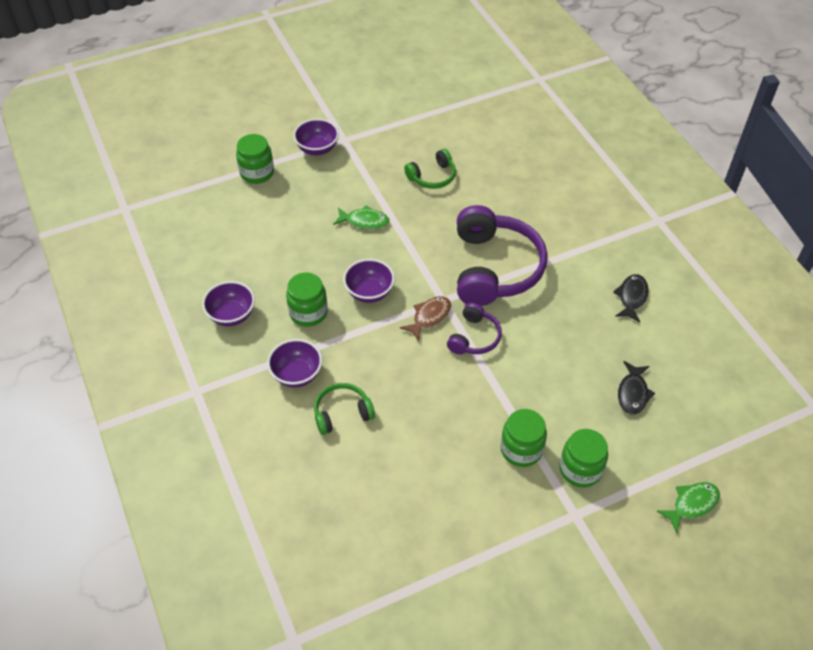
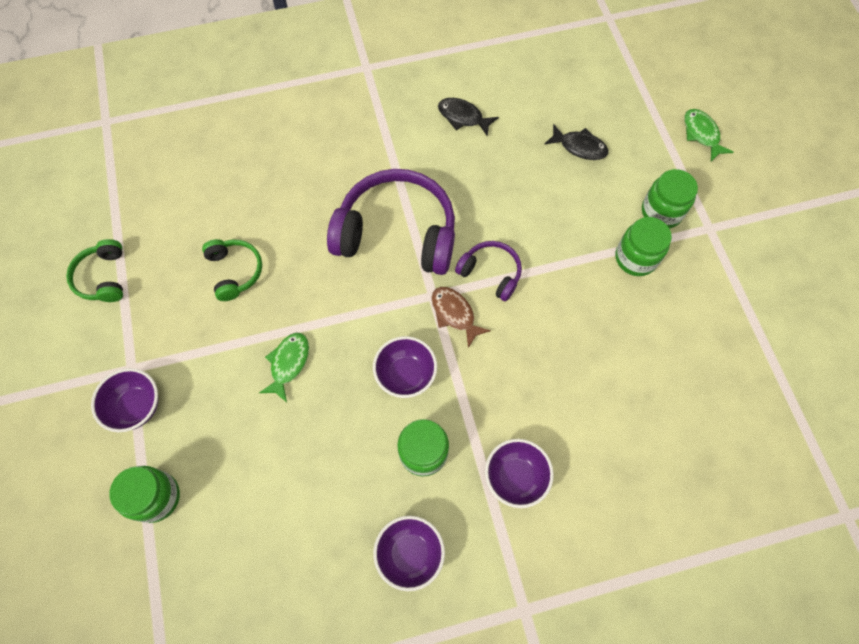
camera: 80 degrees left, 15 degrees up
green headphones [314,383,375,435] -> green headphones moved to [66,239,123,302]

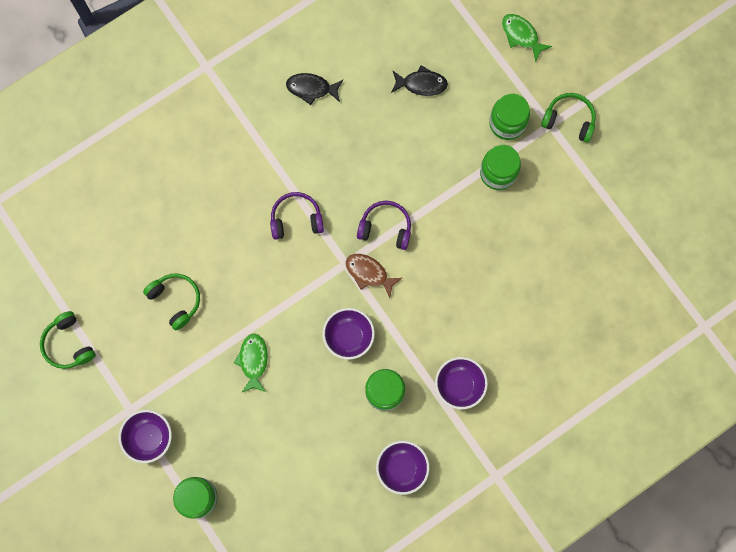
camera: 20 degrees left, 10 degrees up
purple headphones [327,169,455,275] -> purple headphones [270,192,324,240], size x0.50
none -> green headphones [541,93,596,142]

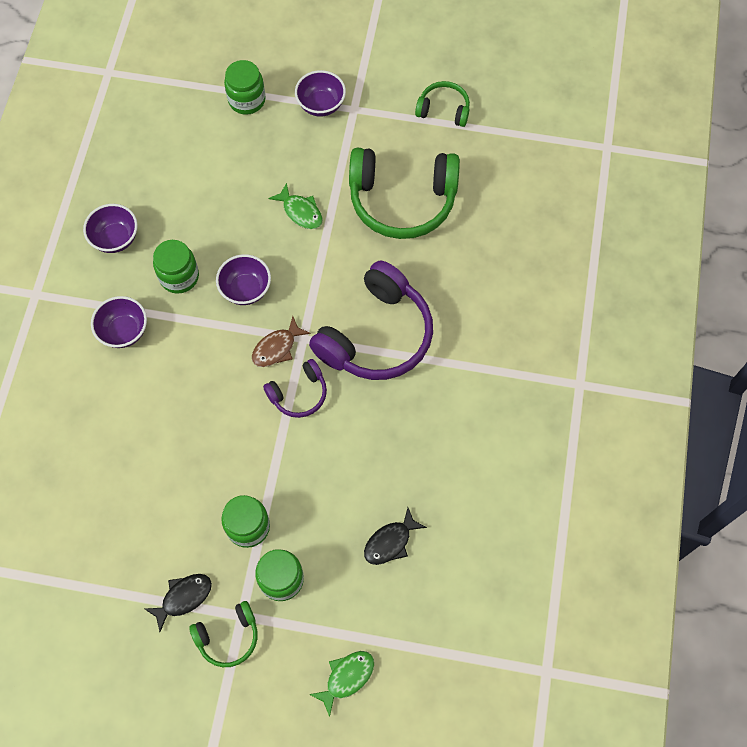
camera: 135 degrees right, 10 degrees down
green headphones [143,273,200,330] -> green headphones [349,148,460,239], size x2.01
purple headphones [270,192,324,240] -> purple headphones [309,261,433,380], size x2.01
black fish [286,73,343,105] -> black fish moved to [145,574,212,632]
brown fish [345,254,402,298] -> brown fish turned 150 degrees clockwise [252,316,311,367]
green fish [502,14,552,62] -> green fish turned 45 degrees counterclockwise [309,651,374,717]

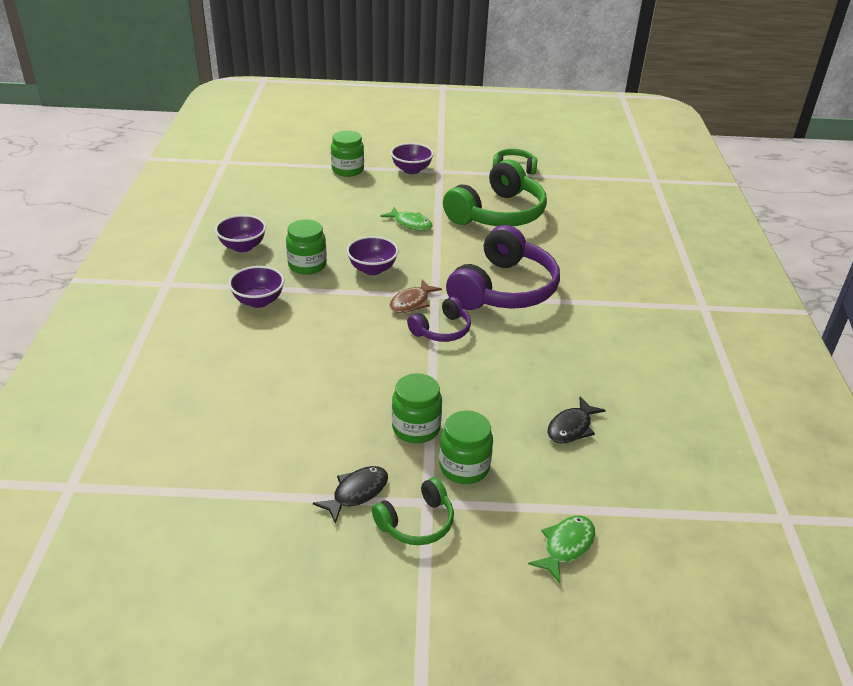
camera: 10 degrees left, 30 degrees down
green headphones [349,148,460,239] -> green headphones turned 45 degrees counterclockwise [443,159,547,226]

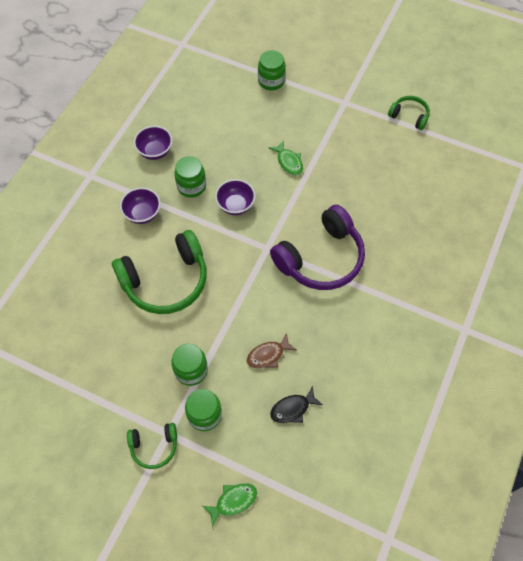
camera: 25 degrees right, 25 degrees up
black fish [313,466,388,524] -> none
brown fish [389,279,442,313] -> brown fish moved to [247,333,297,369]
purple bowl [391,143,434,174] -> none
purple headphones [407,297,471,342] -> none
green headphones [443,159,547,226] -> green headphones moved to [112,230,207,314]

